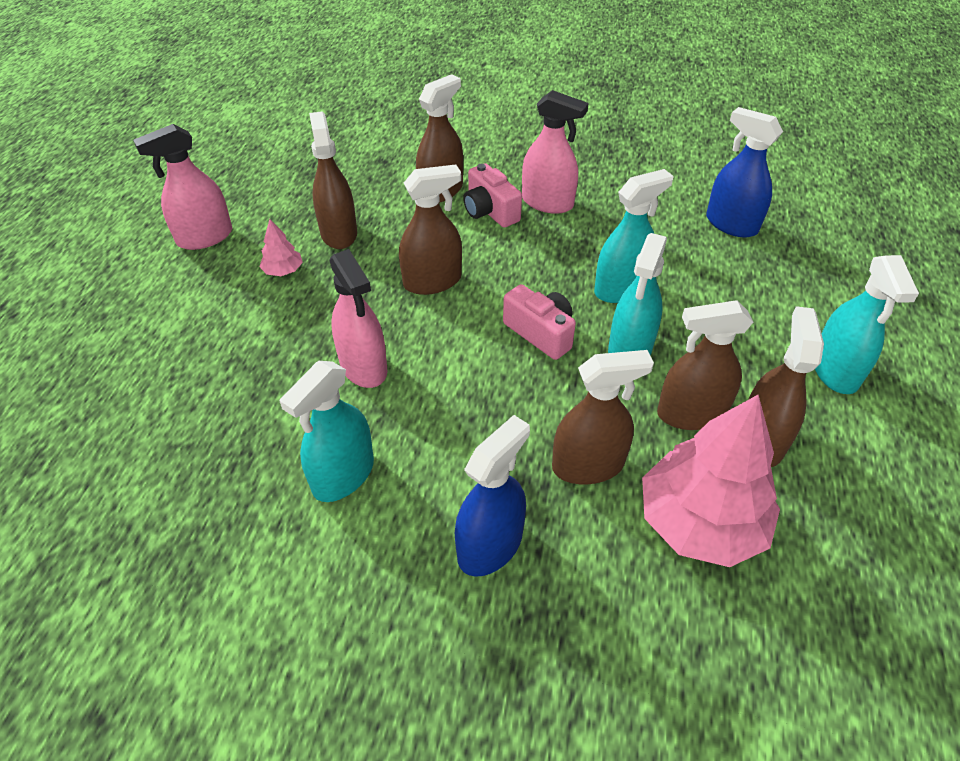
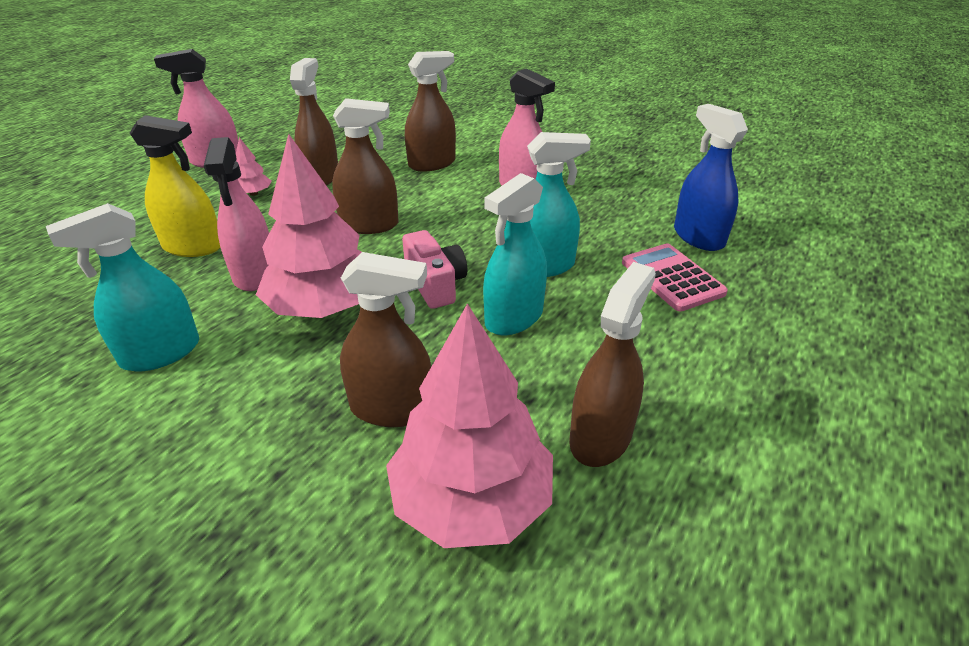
camera: 20 degrees right, 10 degrees down
blue spray bottle [455,415,530,577] -> none
pink camera [463,163,522,228] -> none
brown spray bottle [657,300,753,430] -> none
turquoise spray bottle [815,255,919,394] -> none
none -> yellow spray bottle [130,115,220,257]
none -> pink tree [256,134,362,318]
none -> pink calculator [622,244,728,312]

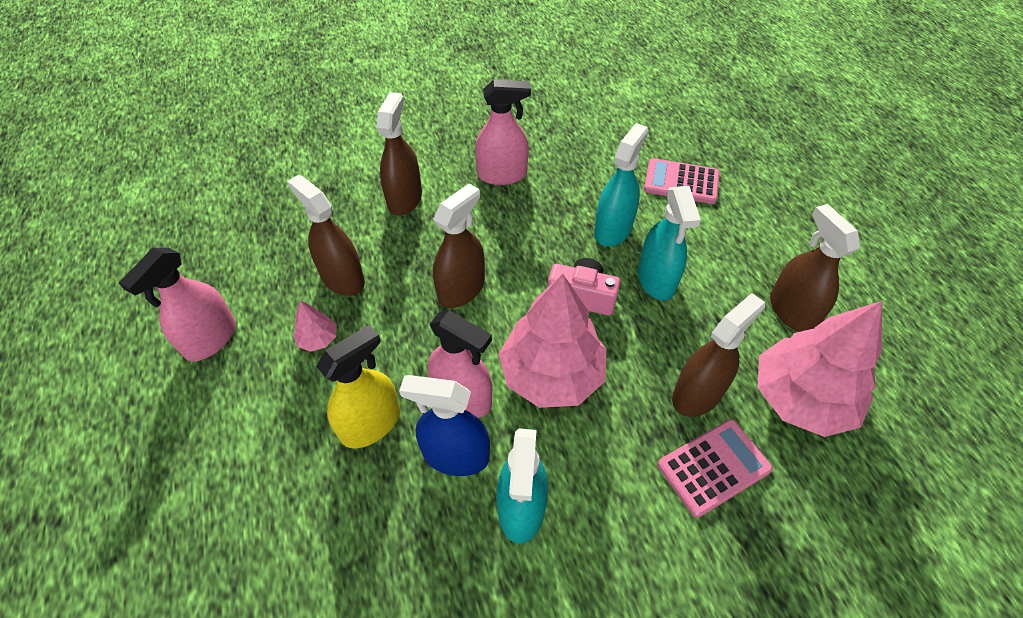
camera: 50 degrees left, 15 degrees up
blue spray bottle [674,104,748,251] -> blue spray bottle moved to [399,375,490,476]
none -> pink calculator [658,419,773,518]

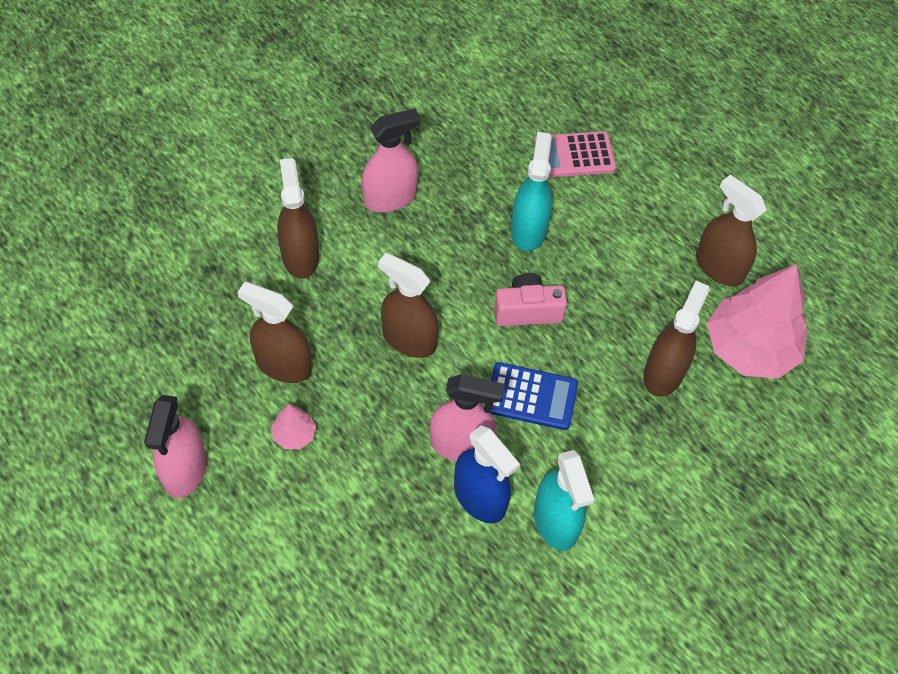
camera: 25 degrees left, 5 degrees up
yellow spray bottle [316,325,400,448] -> none
blue spray bottle [399,375,490,476] -> blue spray bottle turned 120 degrees counterclockwise [454,425,520,523]
brown spray bottle [433,184,485,308] -> brown spray bottle turned 75 degrees counterclockwise [378,253,439,358]
pink tree [499,274,606,408] -> blue calculator [490,362,578,430]
turquoise spray bottle [638,186,701,301] -> none
pink calculator [658,419,773,518] -> none

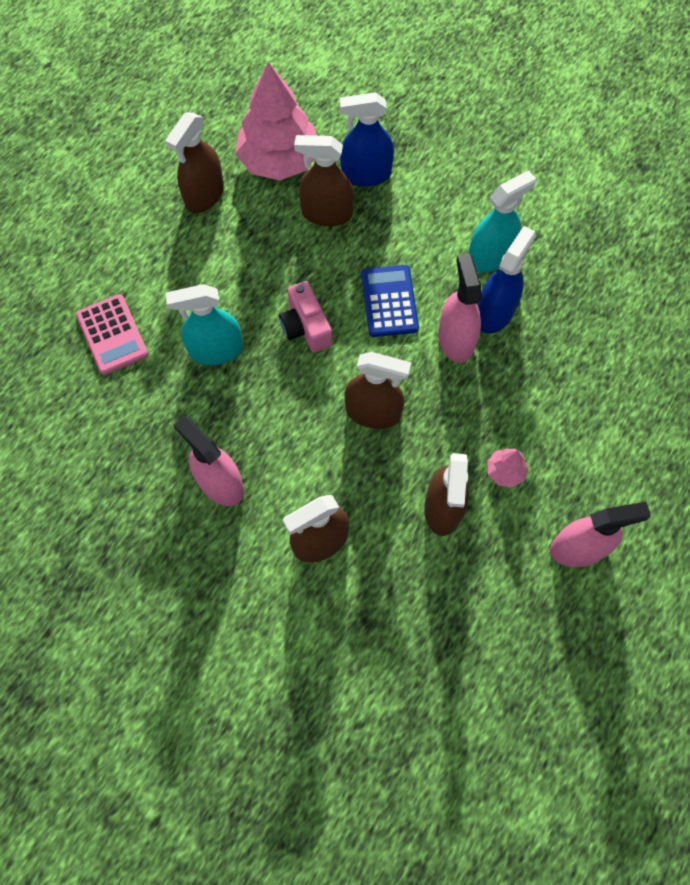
camera: 105 degrees left, 10 degrees up
brown spray bottle [378,253,439,358] -> brown spray bottle turned 90 degrees counterclockwise [345,352,411,429]
none -> blue spray bottle [340,92,394,187]

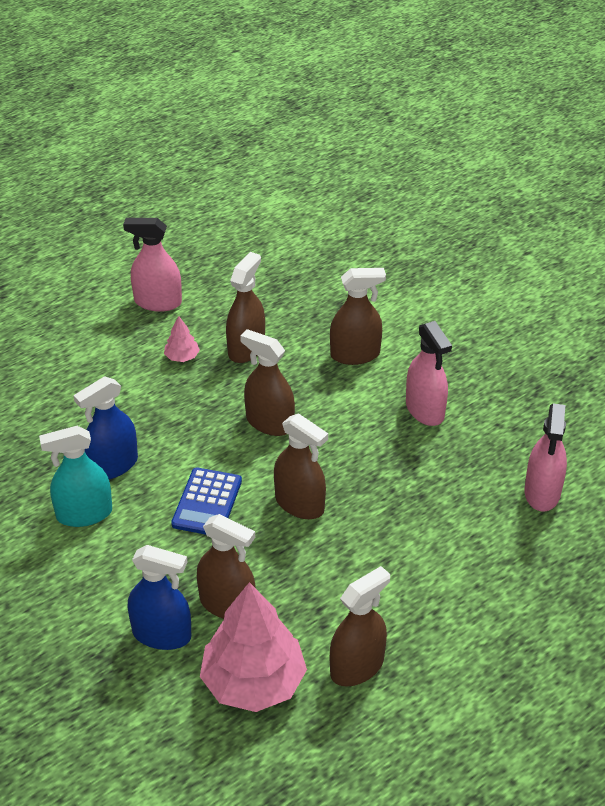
camera: 160 degrees left, 25 degrees down
pink calculator [76,294,148,375] -> none
turquoise spray bottle [166,284,243,365] -> none
pink camera [279,281,332,353] -> brown spray bottle [274,413,328,519]
pink spray bottle [438,254,482,363] -> pink spray bottle moved to [525,403,567,511]

